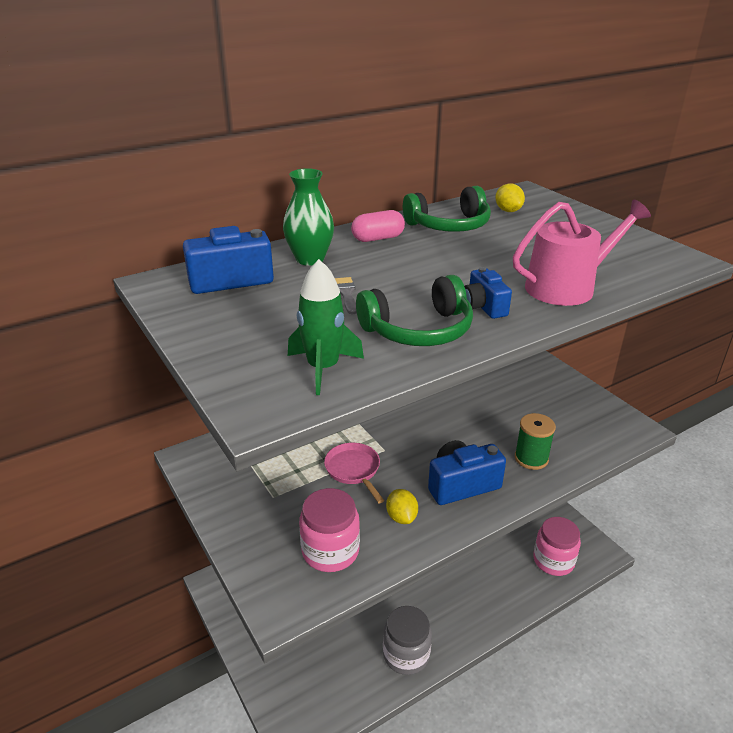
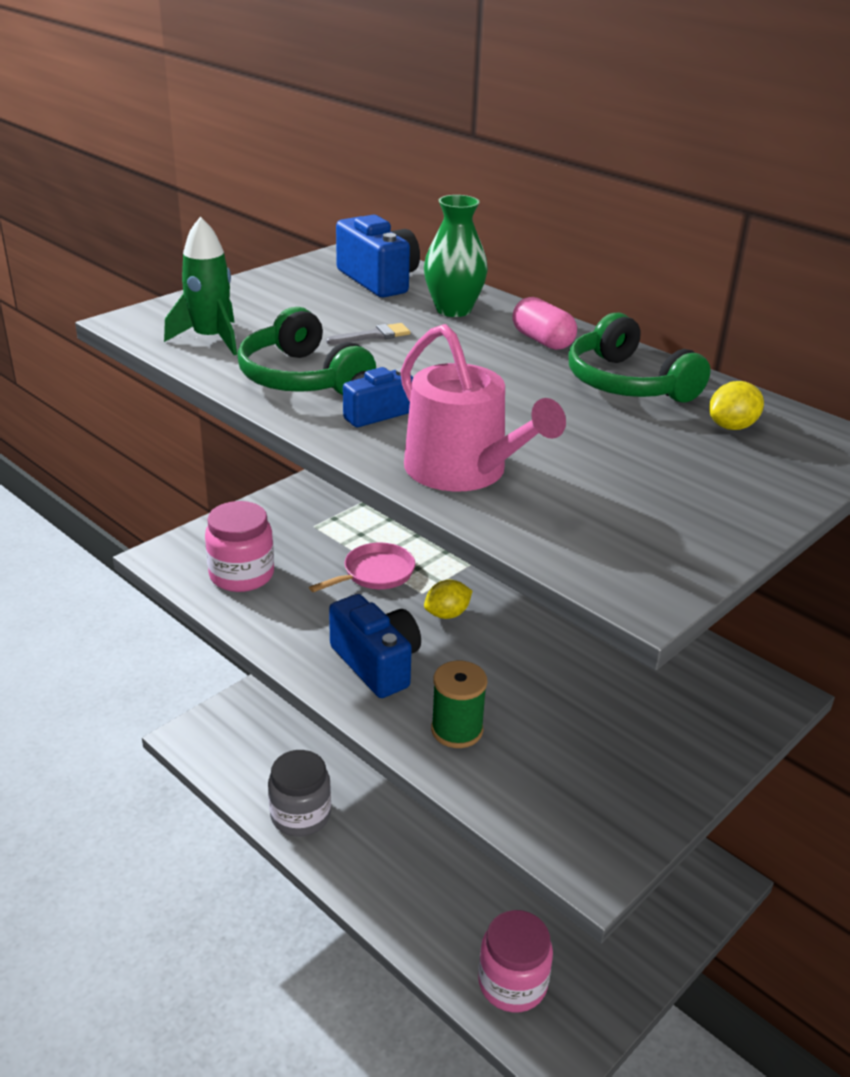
camera: 75 degrees right, 0 degrees up
yellow lemon [386,489,418,524] -> yellow lemon moved to [424,580,472,619]

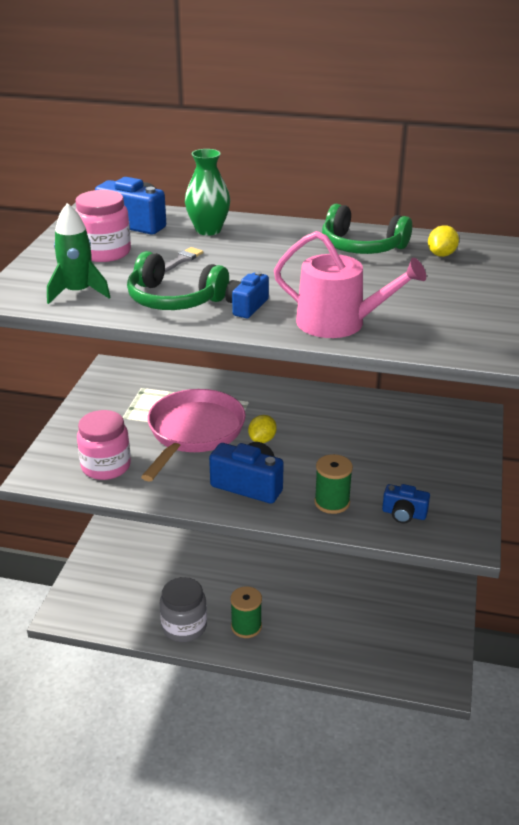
camera: 30 degrees left, 0 degrees up
pink pan [309,543,415,592] -> pink pan [141,389,246,482], size x1.88
pink jar [478,910,553,1012] -> pink jar moved to [75,190,131,262]
pink capsule [512,297,577,350] -> none
none -> green spool [230,586,262,638]
none -> blue camera [382,484,430,523]

